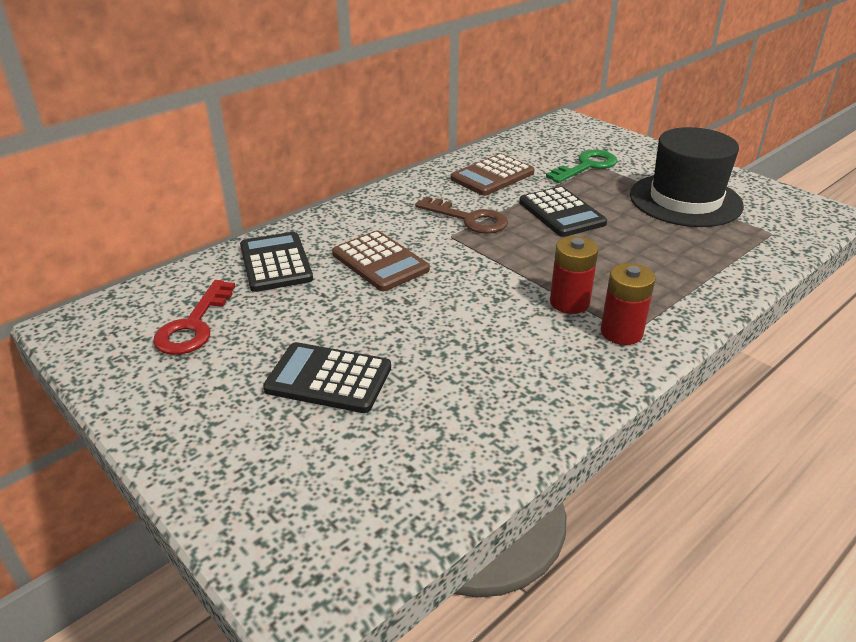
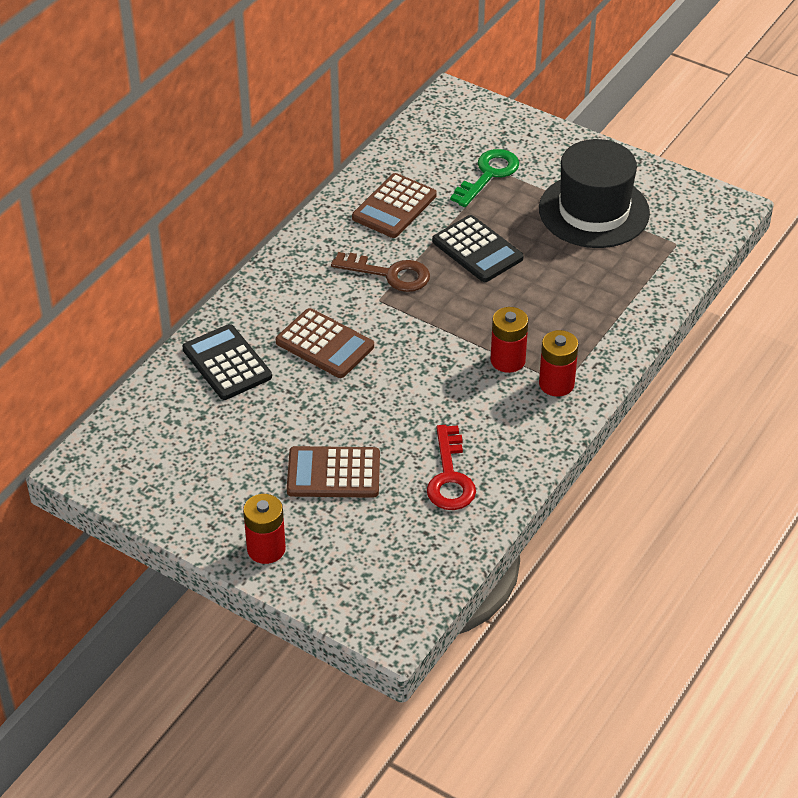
camera: 15 degrees left, 10 degrees up
red key [153,280,235,355] -> red key moved to [427,425,476,510]
black calculator [263,342,391,413] -> brown calculator [287,446,380,498]
none -> red battery [243,494,286,564]

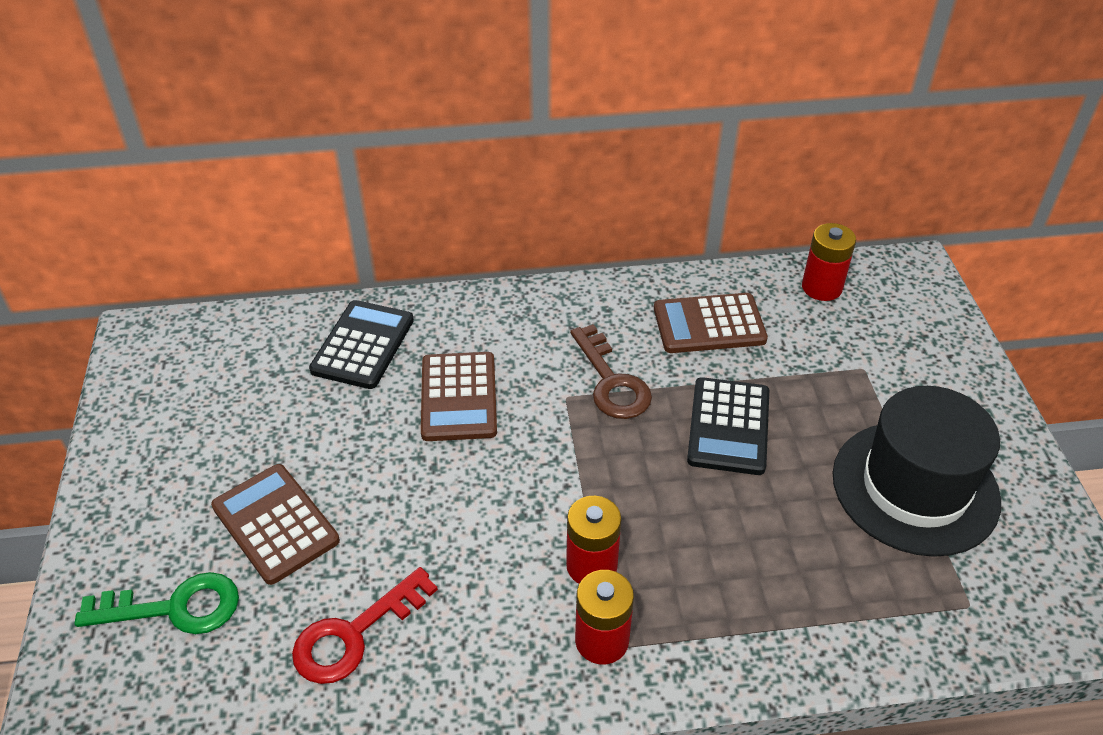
camera: 50 degrees right, 0 degrees up
red battery [243,494,286,564] -> red battery moved to [802,223,856,301]
green key [450,149,519,207] -> green key moved to [75,572,239,634]

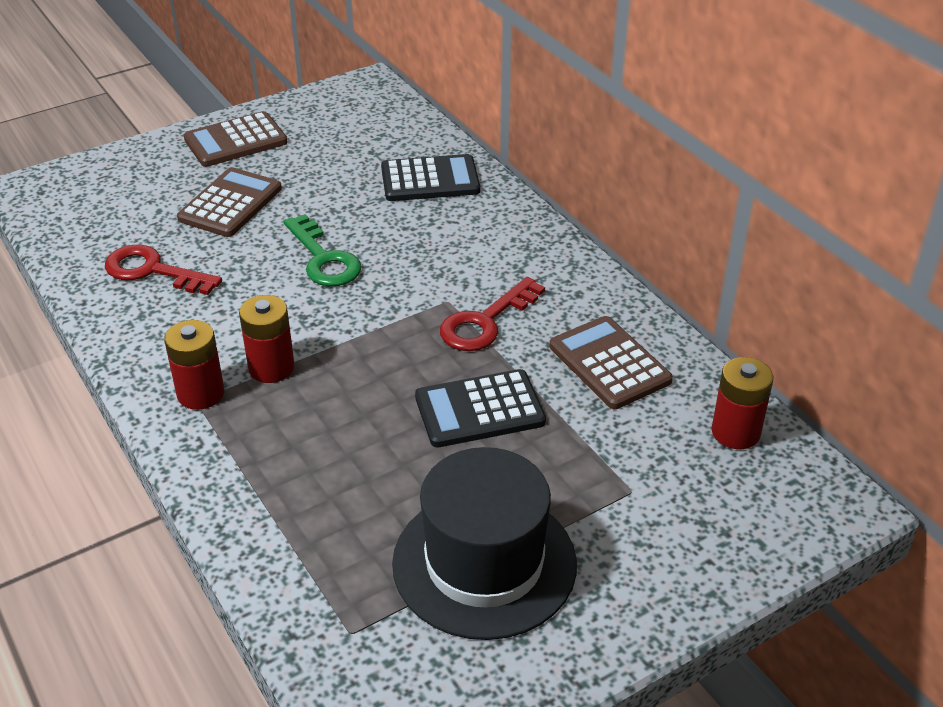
camera: 65 degrees right, 5 degrees down
green key [75,572,239,634] -> green key moved to [283,214,362,286]
brown calculator [421,352,497,441] -> brown calculator moved to [184,111,288,167]
brown key [570,324,652,419] -> red key [440,277,545,351]

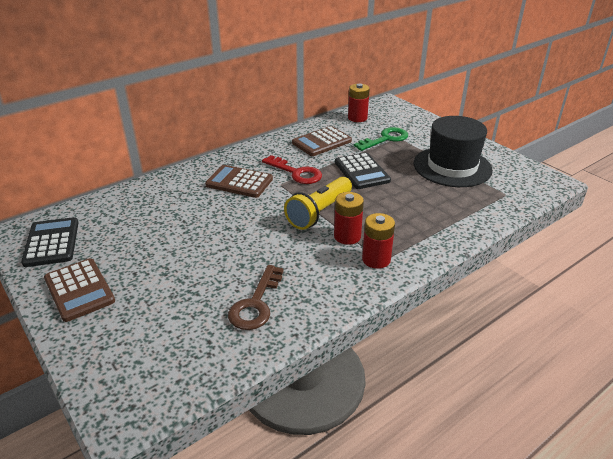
camera: 95 degrees left, 5 degrees down
red key [105,245,222,295] -> brown key [228,265,284,330]
brown calculator [177,167,282,237] -> brown calculator moved to [205,165,273,198]
green key [283,214,362,286] -> green key moved to [354,127,408,151]
black calculator [381,154,480,201] -> black calculator moved to [21,217,78,267]
none -> yellow flashlight [284,177,352,230]

